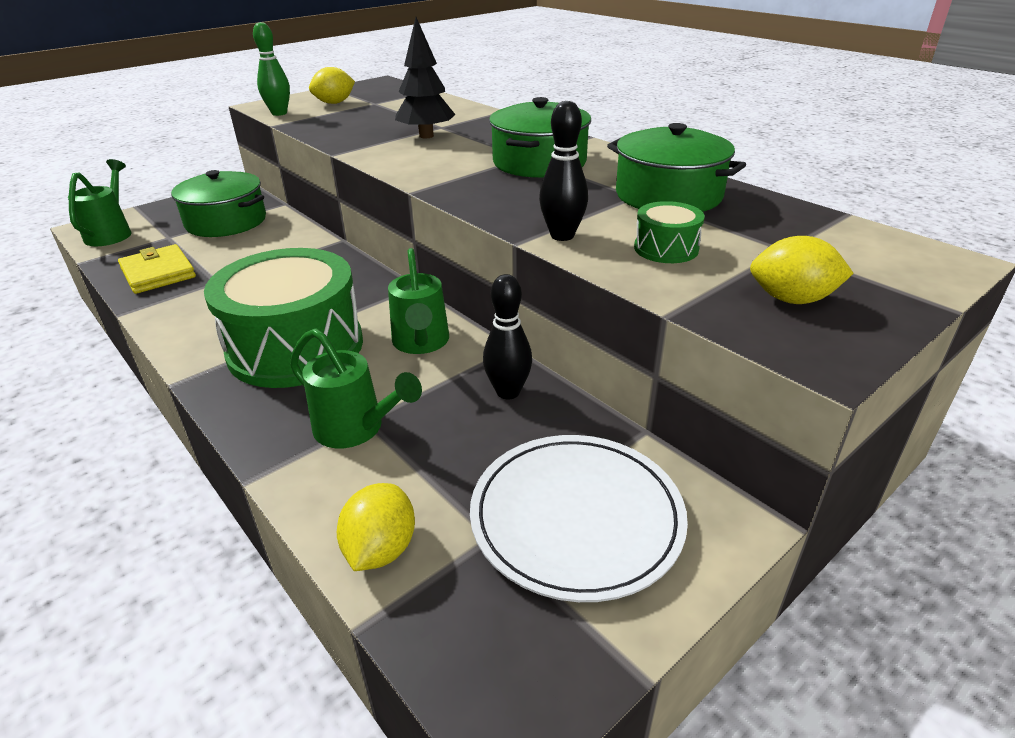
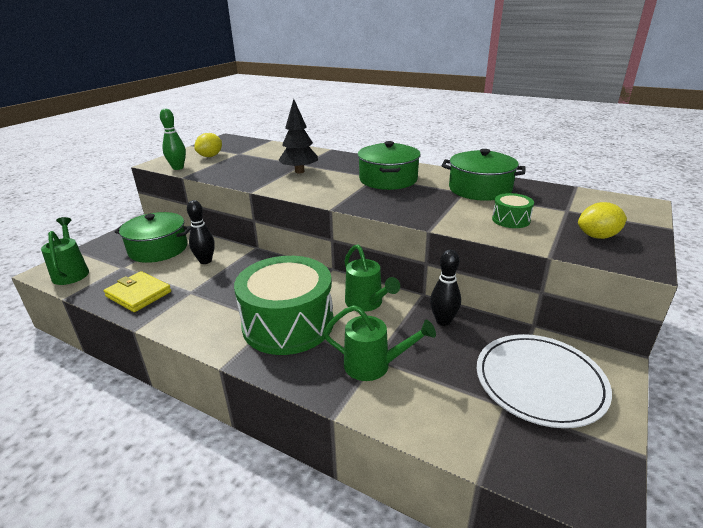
camera: 20 degrees left, 5 degrees down
yellow lemon [337,483,415,571] -> none
black bowling pin [539,101,588,241] -> black bowling pin moved to [187,200,215,264]

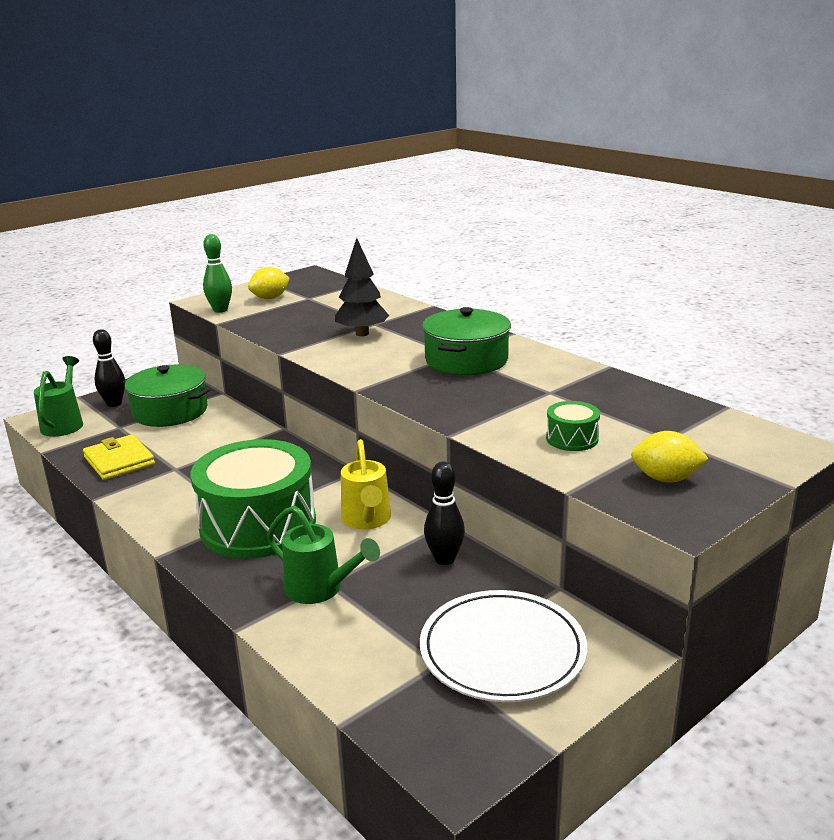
camera: 20 degrees right, 5 degrees down
black bowling pin [187,200,215,264] -> black bowling pin moved to [93,329,125,407]
green watering can [345,244,400,312] -> yellow watering can [341,439,391,530]
green pot [441,149,526,201] -> none

